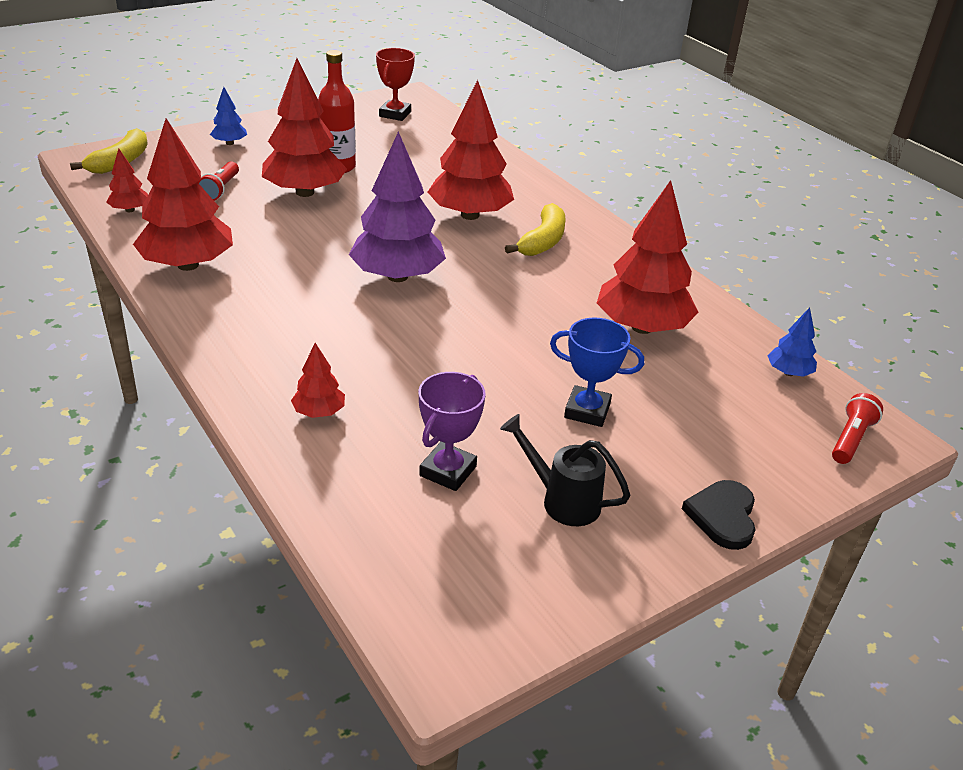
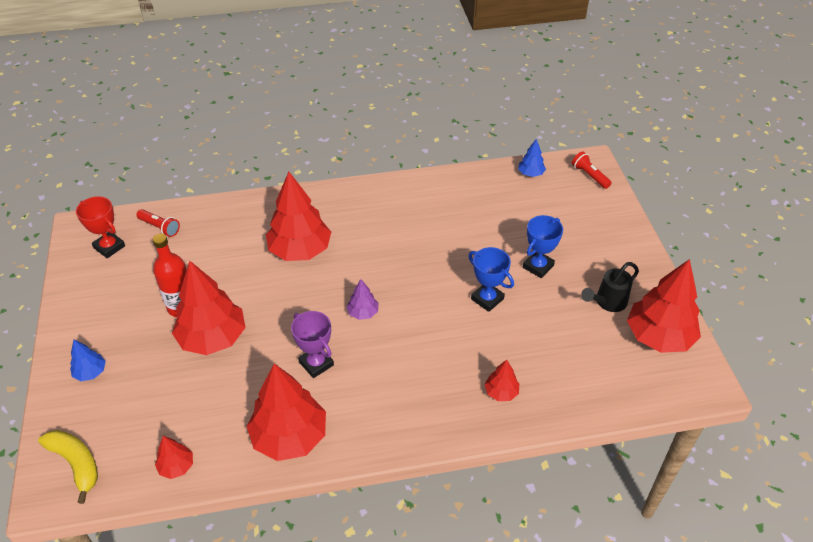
camera: 65 degrees left, 10 degrees up
red flashlight [198,161,239,201] -> red flashlight moved to [136,209,180,237]
purple tree [349,131,446,282] -> purple tree [346,279,379,320], size x0.47
purple trophy [418,372,486,491] -> purple trophy moved to [291,311,334,378]
yellow banana [505,203,566,256] -> none
red tree [597,180,698,334] -> red tree moved to [627,259,701,353]
black heart [682,480,756,550] -> none
none -> blue trophy [468,247,514,312]

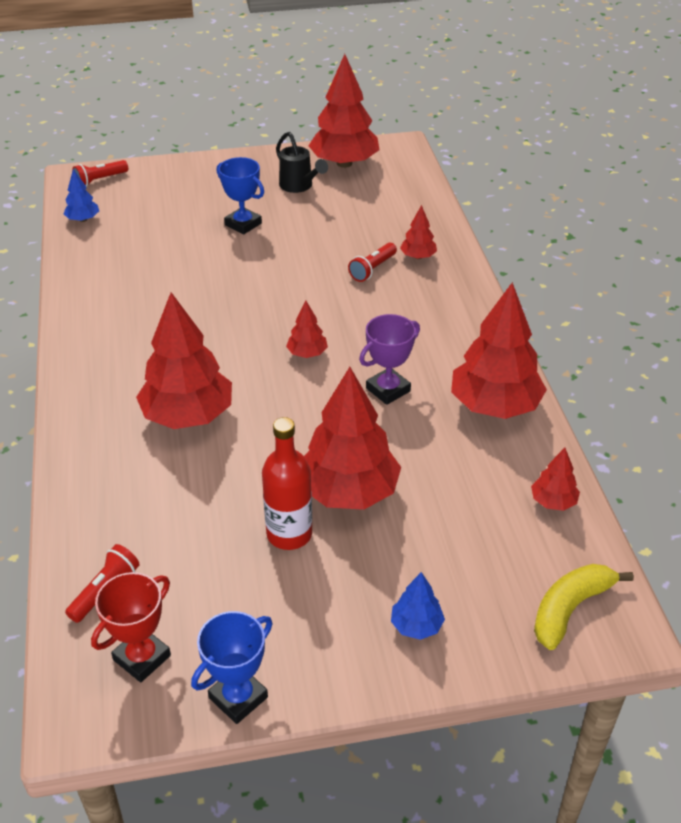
camera: 90 degrees left, 5 degrees down
purple tree [346,279,379,320] -> red tree [286,301,328,358]
blue trophy [468,247,514,312] -> blue trophy moved to [191,611,273,724]
none -> red flashlight [348,243,397,282]

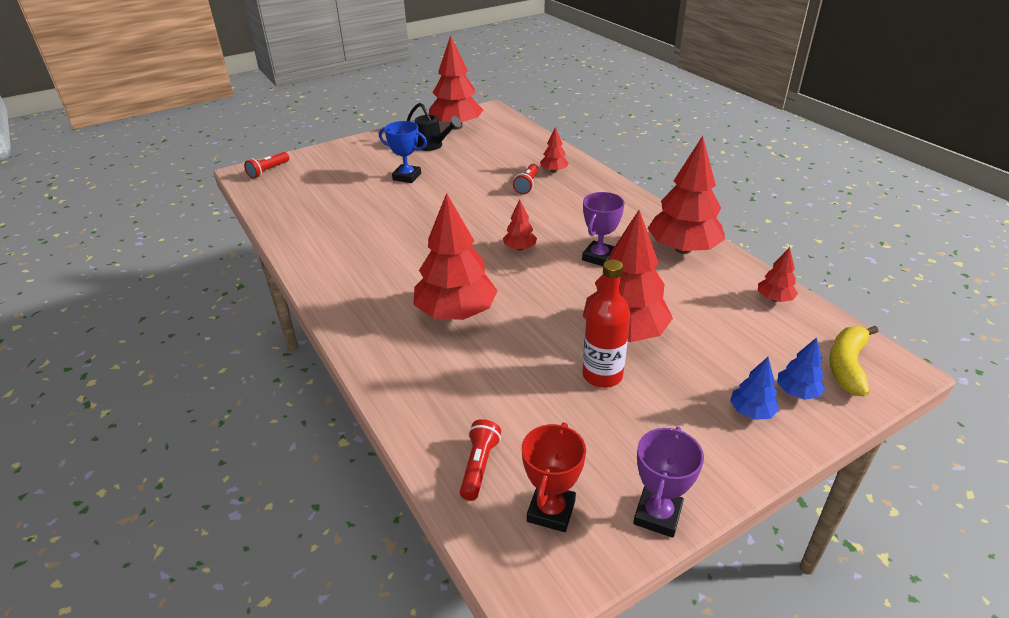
camera: 20 degrees left, 5 degrees down
blue tree [64,169,99,222] -> blue tree moved to [777,337,825,400]
blue trophy [191,611,273,724] -> purple trophy [633,427,704,538]

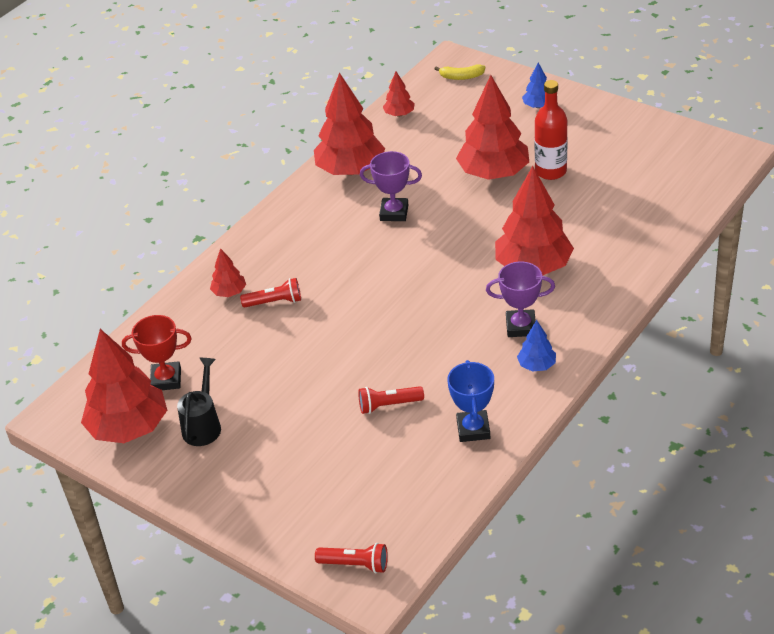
camera: 110 degrees left, 5 degrees up
blue trophy [379,121,427,183] -> blue trophy moved to [447,360,494,442]
red flashlight [460,419,501,501] -> red flashlight moved to [358,386,424,414]
red tree [503,200,537,250] -> none
red trophy [522,422,586,532] -> red trophy moved to [122,315,192,390]
purple trophy [633,427,704,538] -> purple trophy moved to [486,262,555,337]
blue tree [777,337,825,400] -> blue tree moved to [517,320,556,372]
yellow banana [829,326,878,396] -> yellow banana [435,64,485,80], size x0.65

